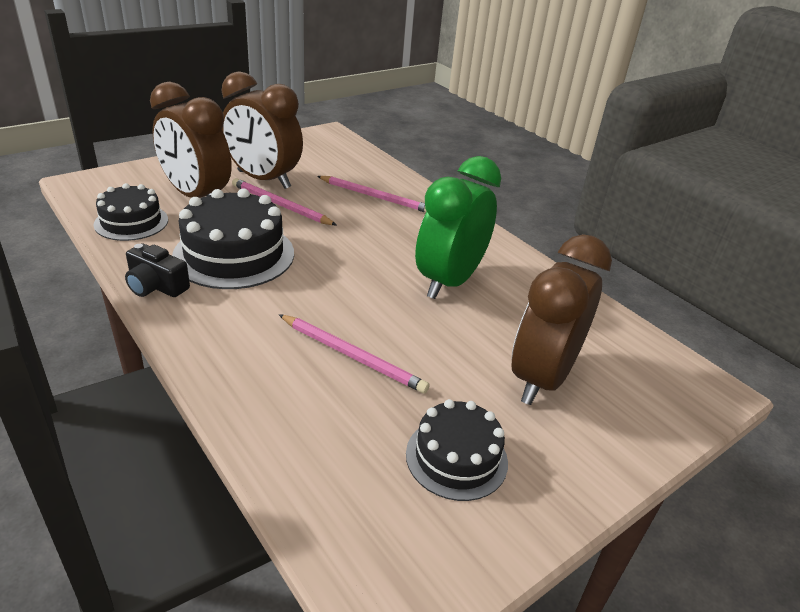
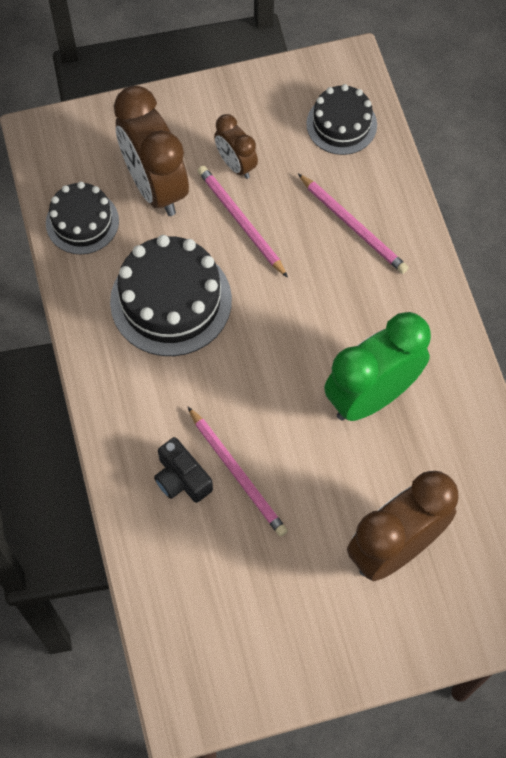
camera: 25 degrees right, 30 degrees up
black camera [125,243,190,297] -> black camera moved to [154,437,213,503]
brown clock [222,71,303,189] -> brown clock [214,114,258,179], size x0.53
black cake [406,399,508,501] -> black cake moved to [306,84,377,155]

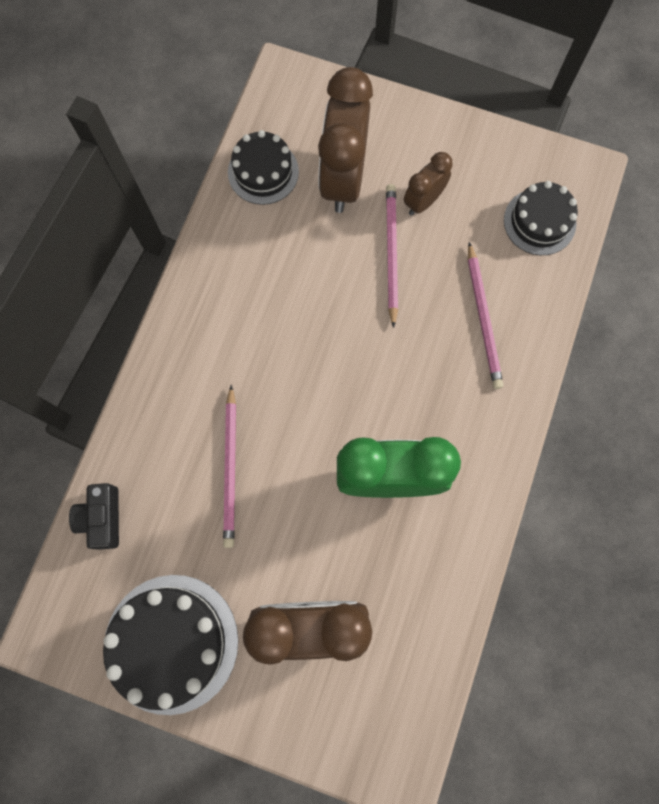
camera: 35 degrees right, 10 degrees up
black cake [110,235,232,356] -> black cake moved to [103,575,238,715]
black camera [154,437,213,503] -> black camera moved to [69,483,119,550]
brown clock [214,114,258,179] -> brown clock turned 45 degrees clockwise [404,152,453,216]

